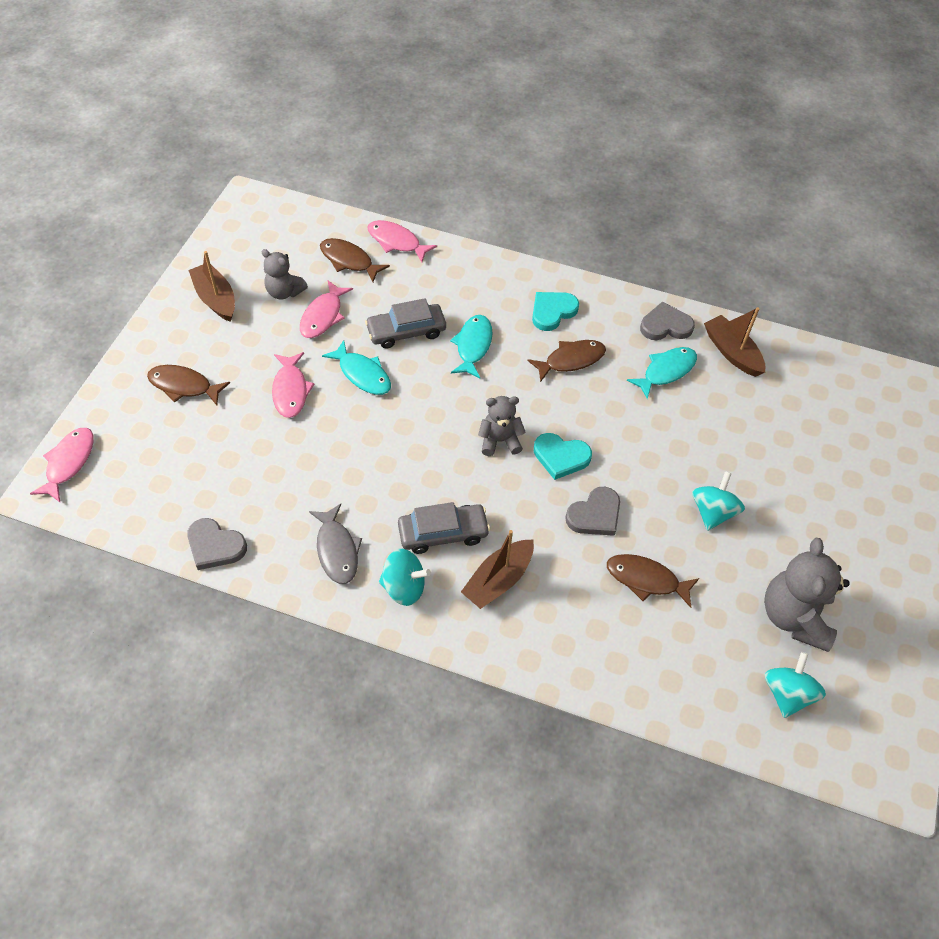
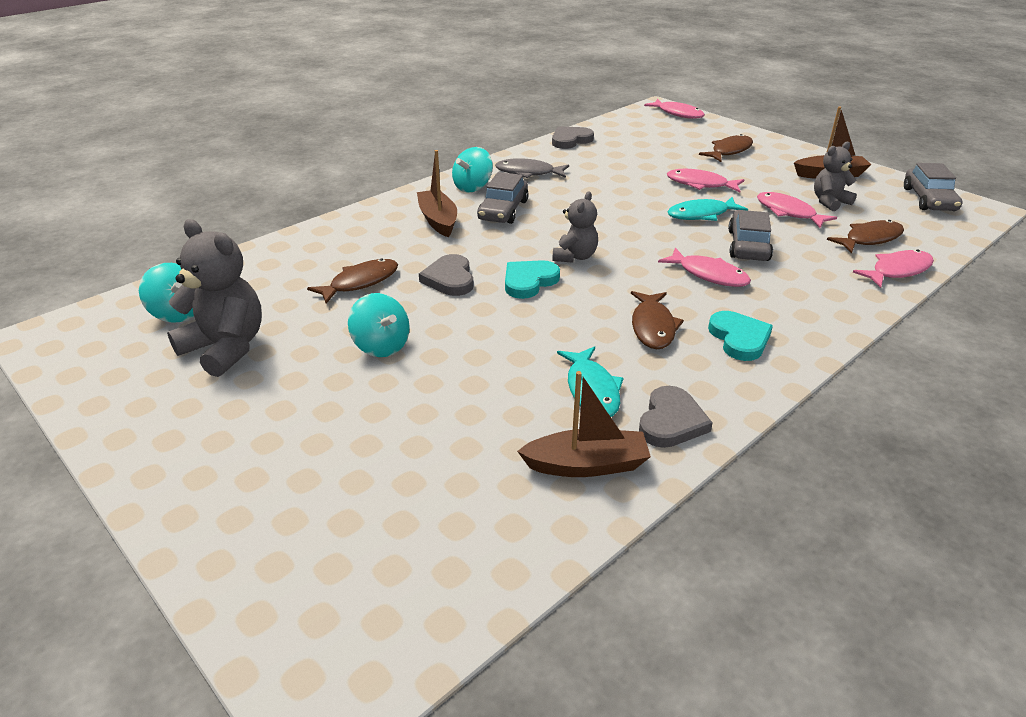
camera: 120 degrees right, 20 degrees down
turquoise fish [450,315,492,378] -> pink fish [658,248,751,287]
none -> grey car [904,163,963,211]

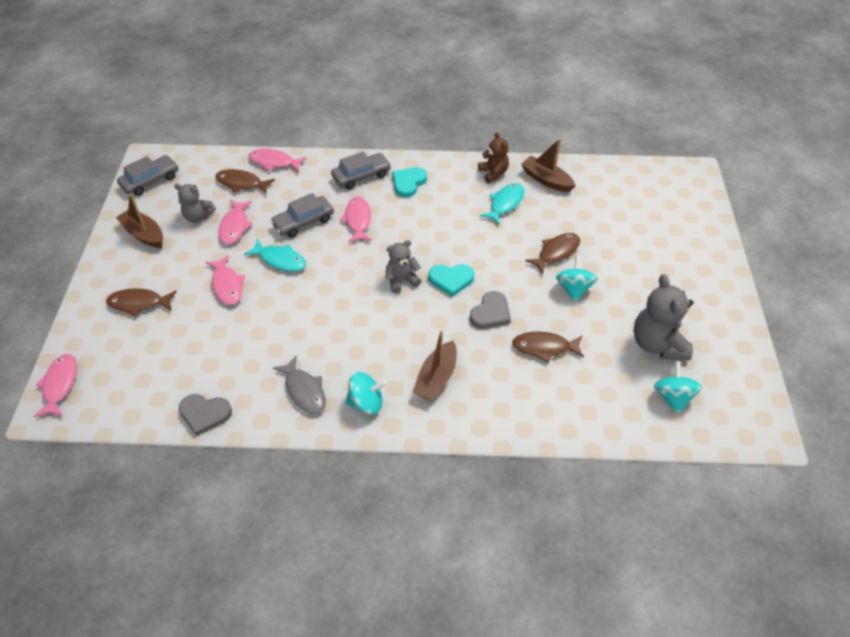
camera: 135 degrees left, 15 degrees up
grey car [477,172,529,224] -> grey car moved to [331,151,391,190]
brown fish [631,291,684,349] -> brown fish moved to [525,233,580,274]
grey heart [639,386,713,448] -> brown teddy bear [478,132,509,183]

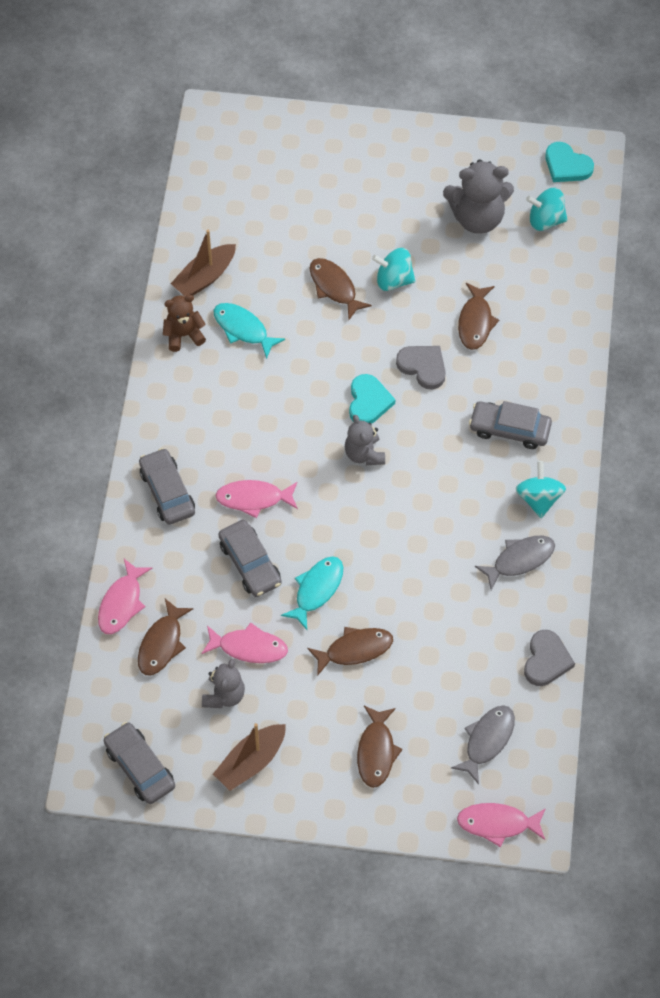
camera: 85 degrees left, 10 degrees up
pink fish [205,255,245,305] -> brown fish [307,627,393,676]
turquoise heart [392,167,427,198] -> turquoise heart moved to [546,142,594,182]
brown boat [413,330,457,400] -> grey car [469,401,552,449]
none -> grey fish [451,705,515,784]

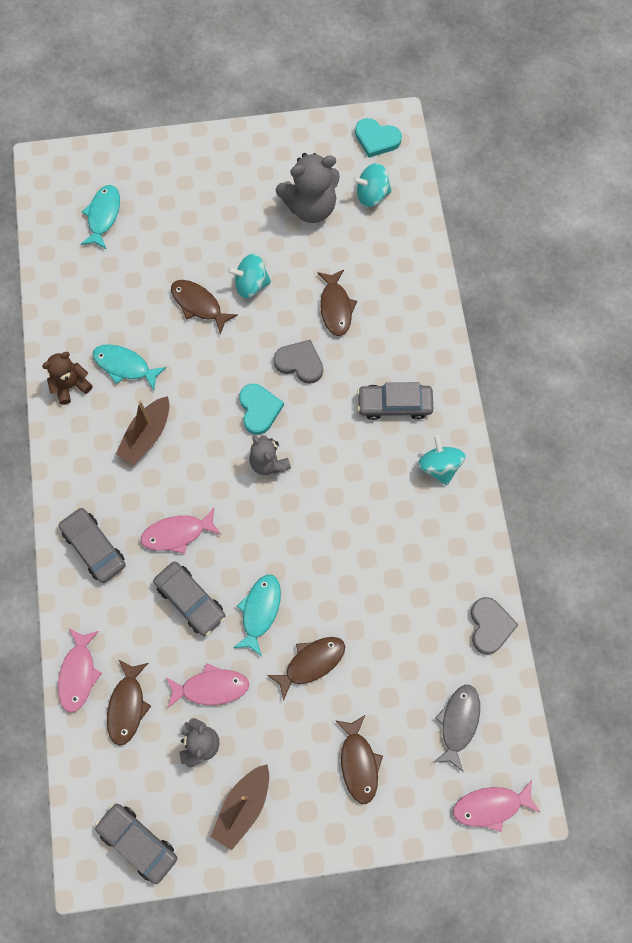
camera: 15 degrees left, 10 degrees up
brown boat [171,230,236,297] -> brown boat moved to [116,396,170,465]
grey fish [475,535,555,590] -> none
none -> turquoise fish [81,185,120,249]

